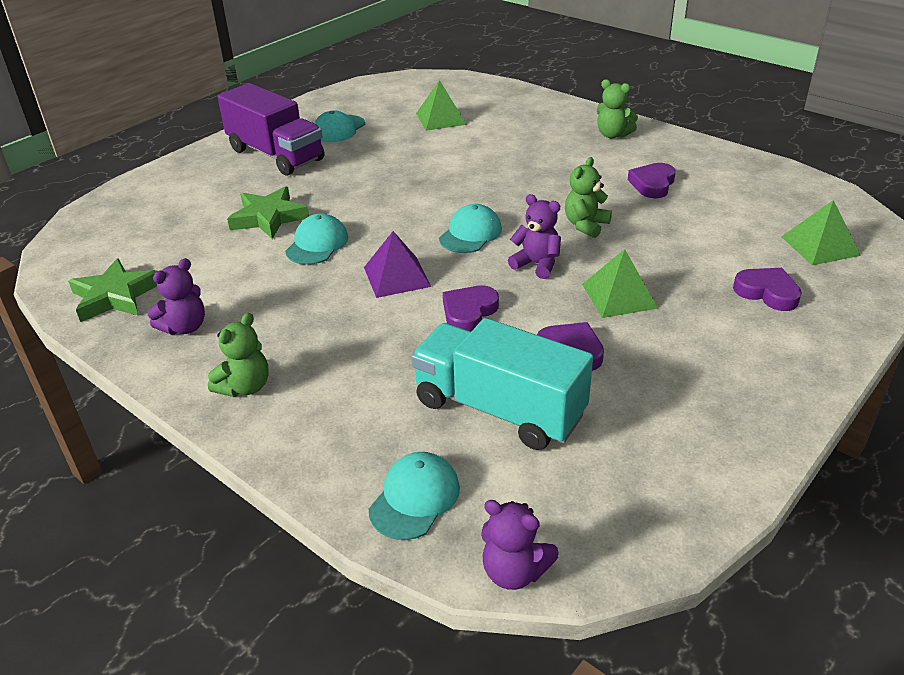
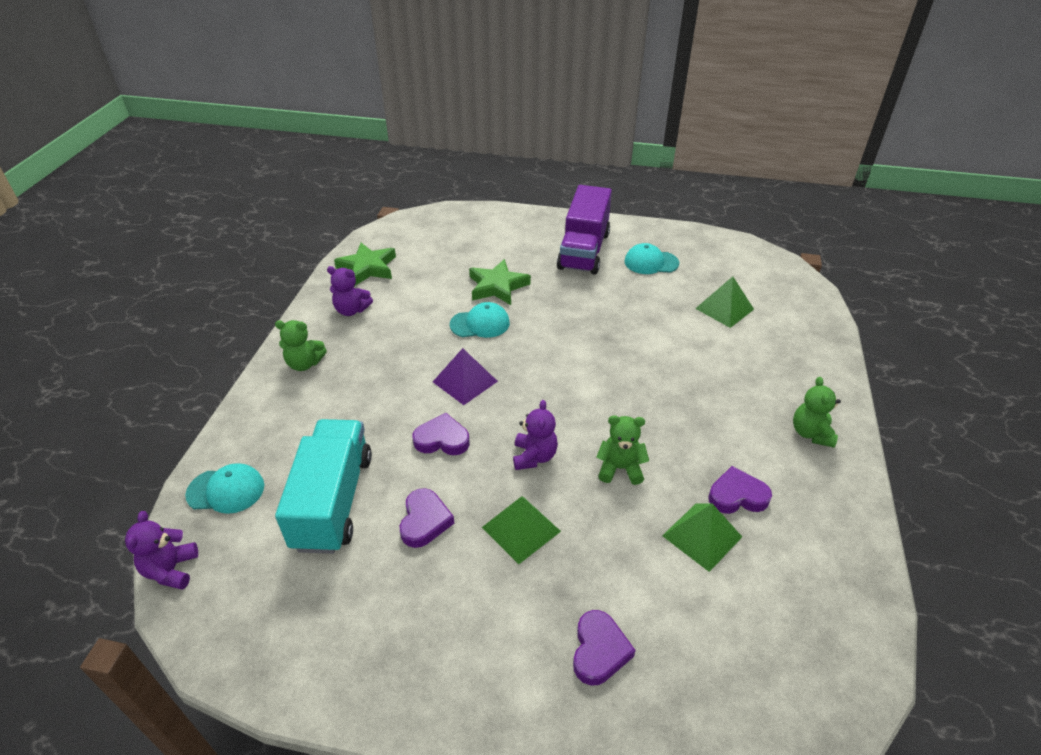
camera: 60 degrees right, 5 degrees up
turquoise cap [439,204,502,253] -> none
green pyramid [781,200,861,265] -> green pyramid moved to [662,503,742,572]

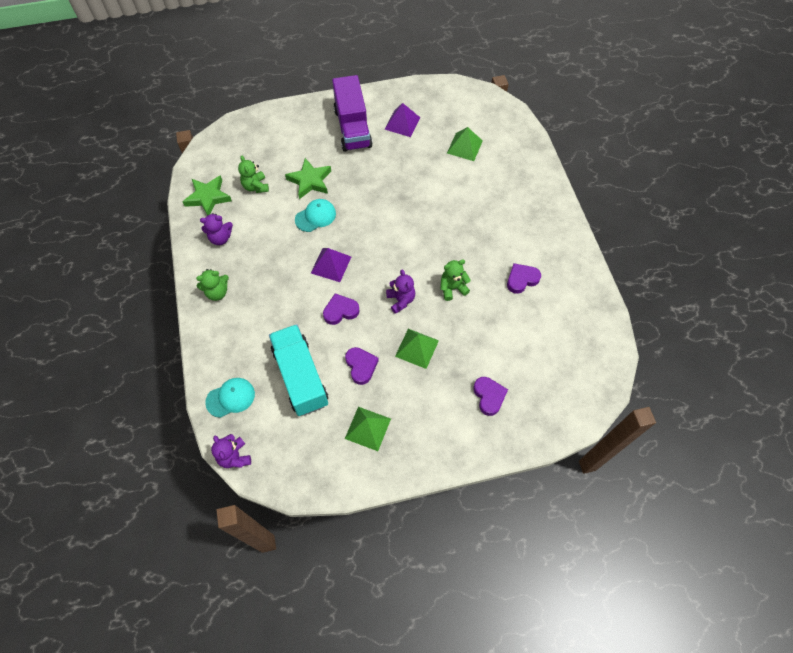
camera: 25 degrees left, 20 degrees up
turquoise cap [624,243,679,274] -> purple pyramid [385,103,420,137]
green pyramid [662,503,742,572] -> green pyramid moved to [345,407,391,451]
green teddy bear [793,377,841,448] -> green teddy bear moved to [238,156,269,193]

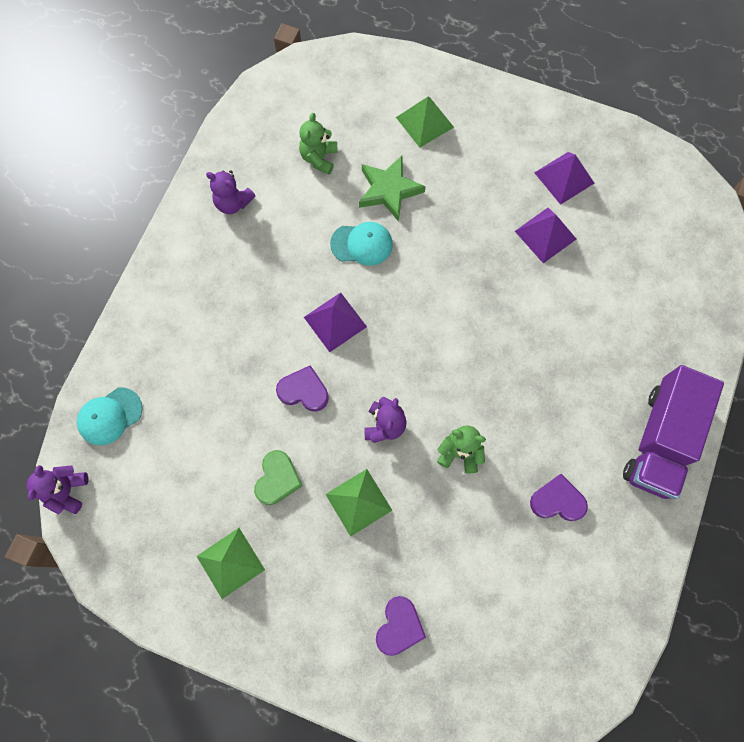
camera: 35 degrees right, 10 degrees up
green star [182,175,232,215] -> none
green teddy bear [196,269,229,301] -> none
turquoise cap [205,378,255,418] -> turquoise cap turned 135 degrees clockwise [77,388,143,445]
turquoise truck [269,324,328,416] -> none
purple truck [332,75,373,152] -> purple truck moved to [623,365,724,499]
purple heart [345,347,379,385] -> green heart [254,450,302,505]
green pyramid [447,127,483,161] -> green pyramid moved to [396,97,454,148]
none -> purple pyramid [515,208,576,263]

